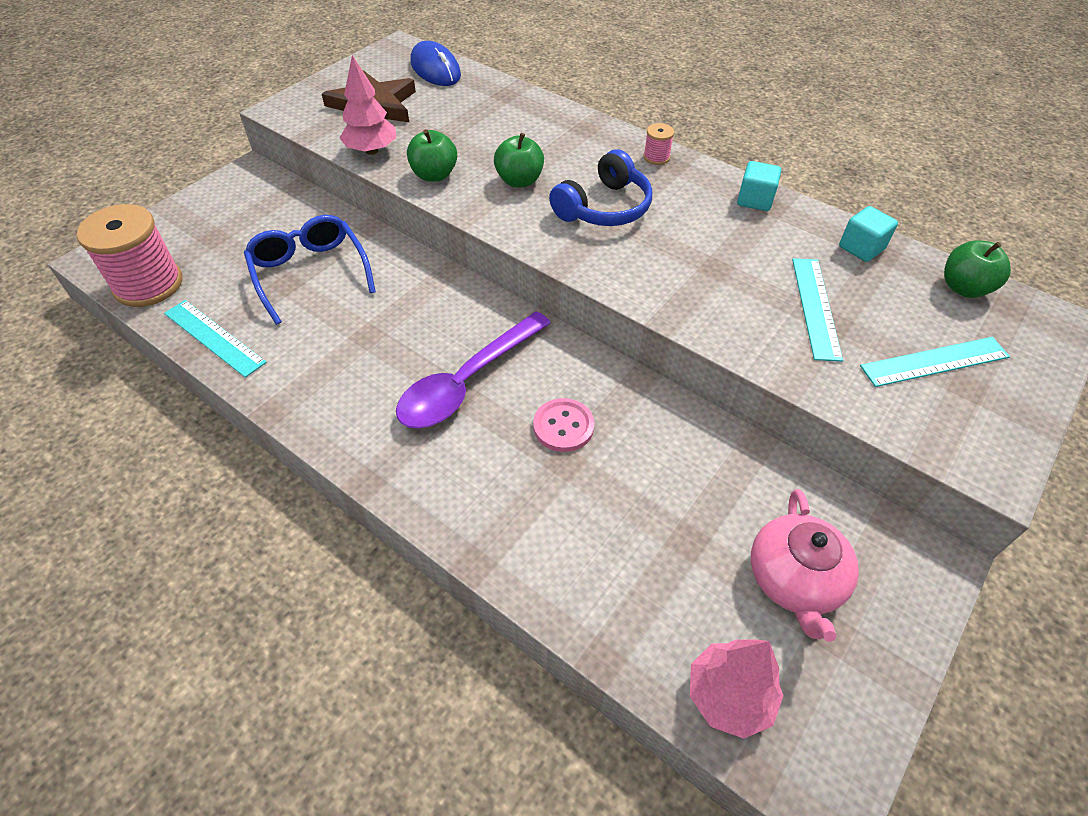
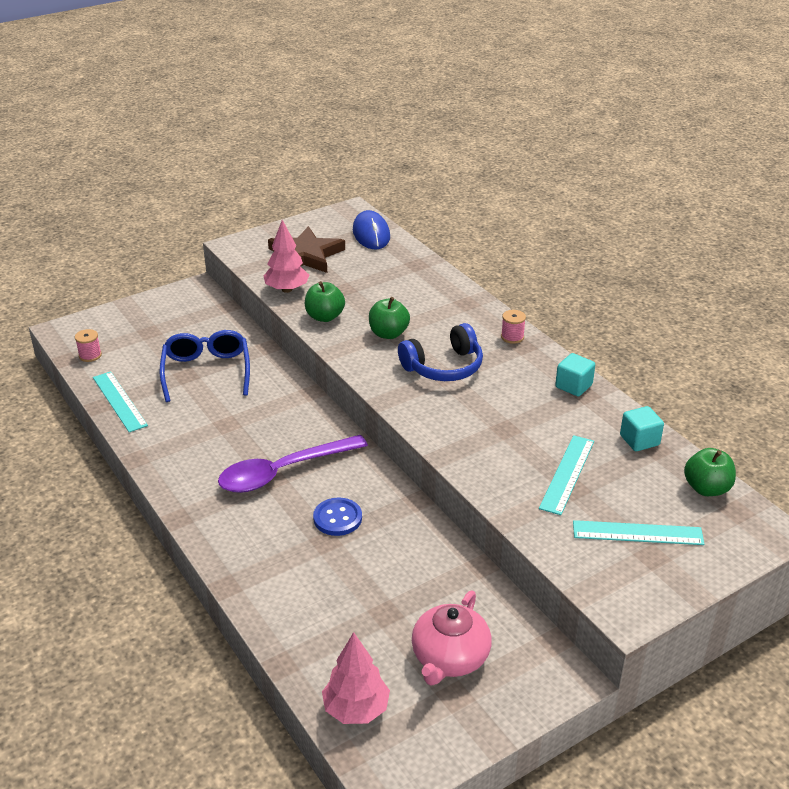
camera: 20 degrees right, 15 degrees down
pink spool [77,204,182,307] -> pink spool [75,329,102,362], size x0.44
pink button [533,398,595,452] -> blue button [313,498,362,536]

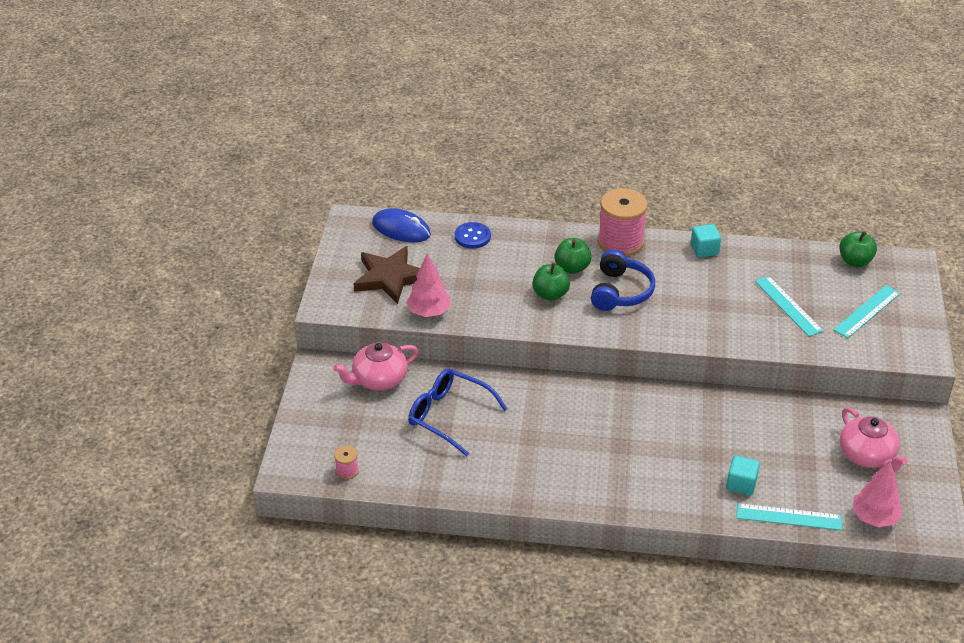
camera: 50 degrees left, 5 degrees up
turquoise ruler [93,371,148,432] -> turquoise ruler moved to [737,503,842,530]
purple spoon [218,435,368,493] -> none
green apple [305,281,345,322] -> green apple moved to [554,238,592,274]
blue button [313,498,362,536] -> blue button moved to [455,222,491,249]
pink spool [501,310,526,344] -> pink spool [598,188,648,256], size x2.29
turquoise cube [620,406,664,451] -> turquoise cube moved to [726,455,760,496]
none -> pink teapot [333,342,419,391]

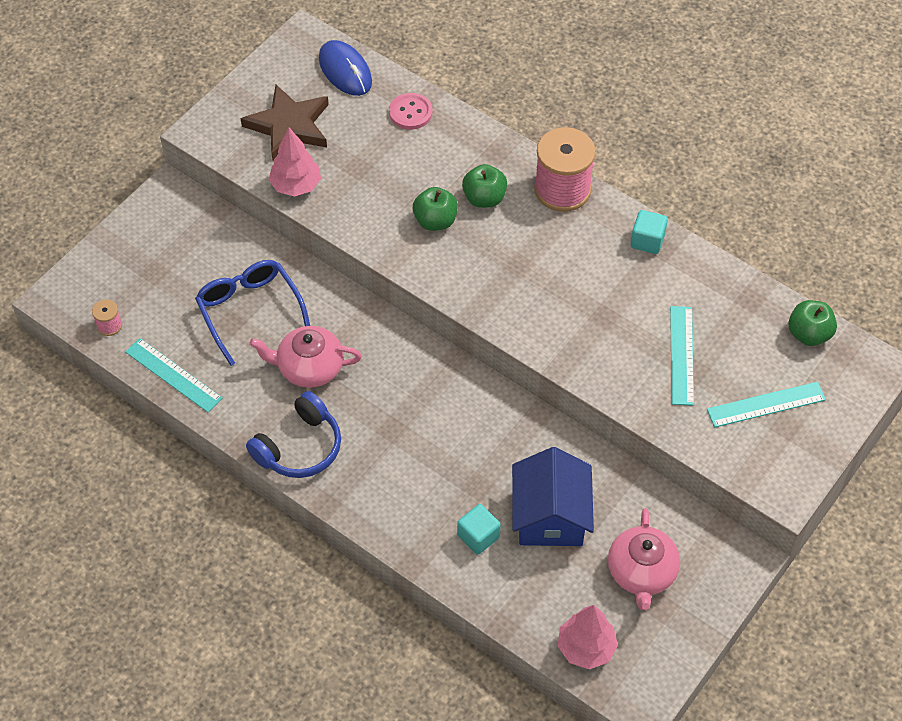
camera: 30 degrees right, 15 degrees up
pink teapot [333,342,419,391] -> pink teapot moved to [249,326,362,388]
blue button [455,222,491,249] -> pink button [389,93,433,130]
blue headphones [591,250,655,311] -> blue headphones moved to [246,391,341,478]
turquoise ruler [737,503,842,530] -> turquoise ruler moved to [125,338,223,412]
none -> blue house [512,447,594,546]

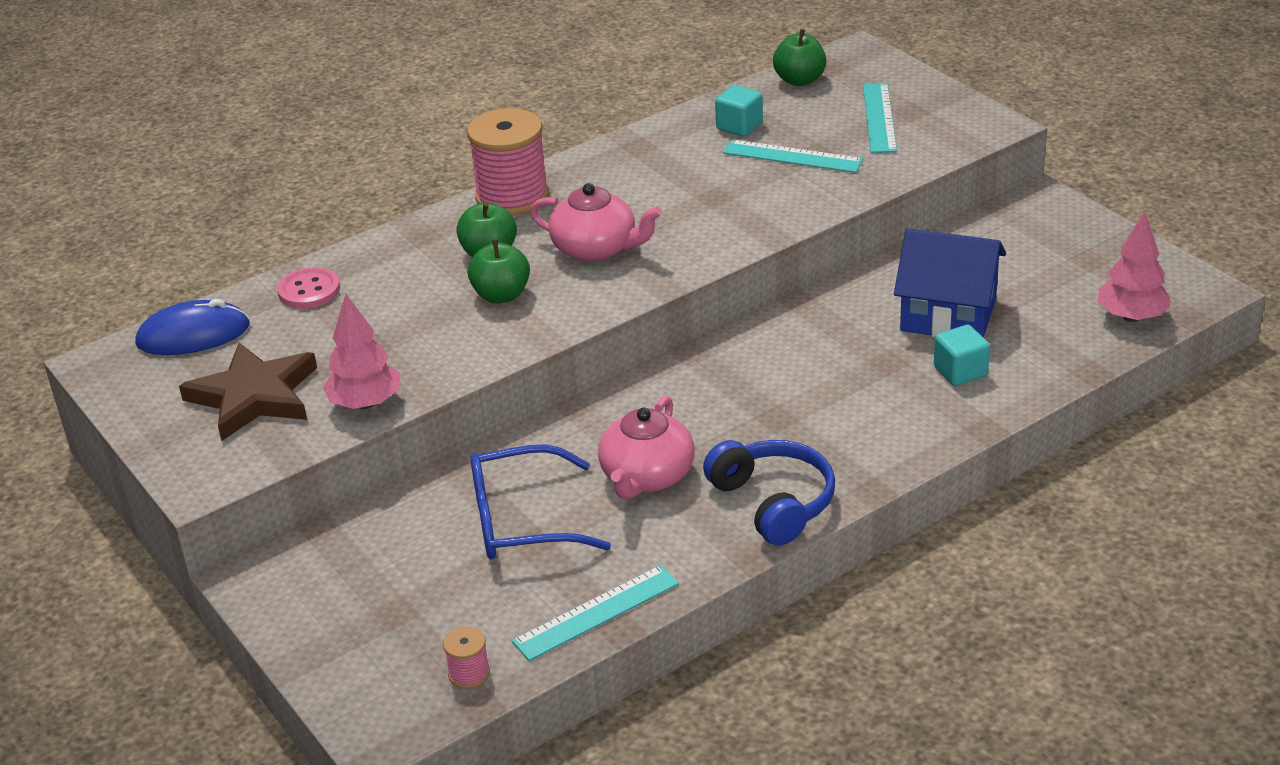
camera: 70 degrees left, 20 degrees down
pink teapot [608,508,680,610] -> pink teapot moved to [530,183,662,262]
turquoise cube [631,210,668,254] -> turquoise cube moved to [715,85,763,137]

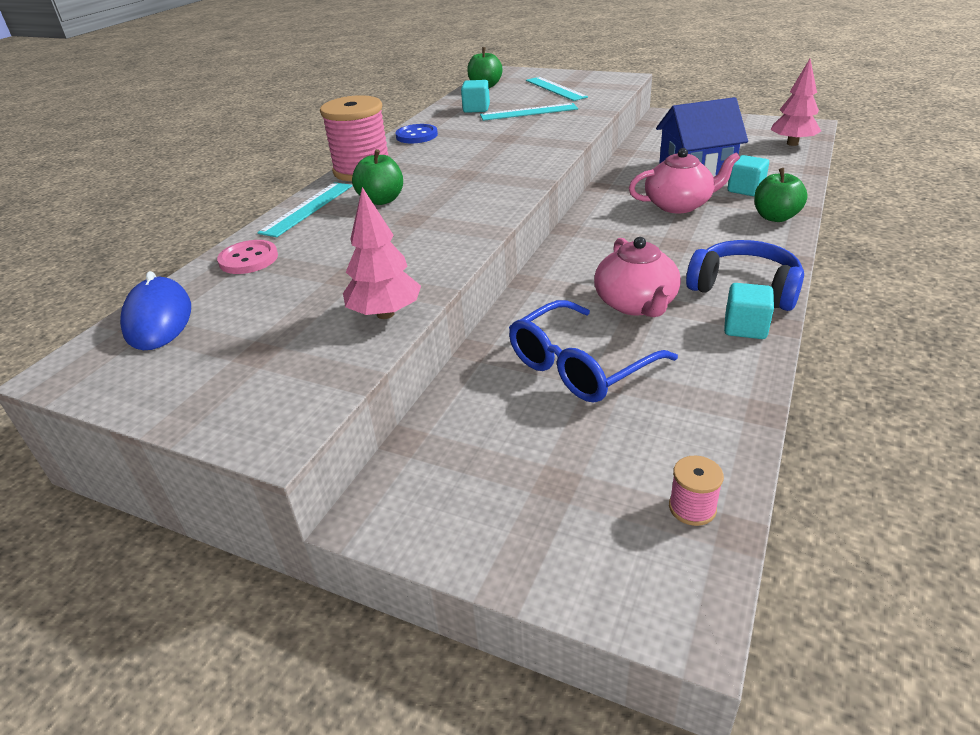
camera: 30 degrees left, 0 degrees up
blue mouse [135,299,250,355] -> blue mouse turned 60 degrees counterclockwise [120,271,191,350]
brown star [179,343,317,441] -> none
green apple [468,239,530,303] -> green apple moved to [754,168,808,222]
turquoise ruler [512,565,679,661] -> turquoise ruler moved to [257,182,352,237]
pink teapot [530,183,662,262] -> pink teapot moved to [629,148,740,213]
none -> blue button [395,124,438,143]
none -> turquoise cube [724,283,774,339]

